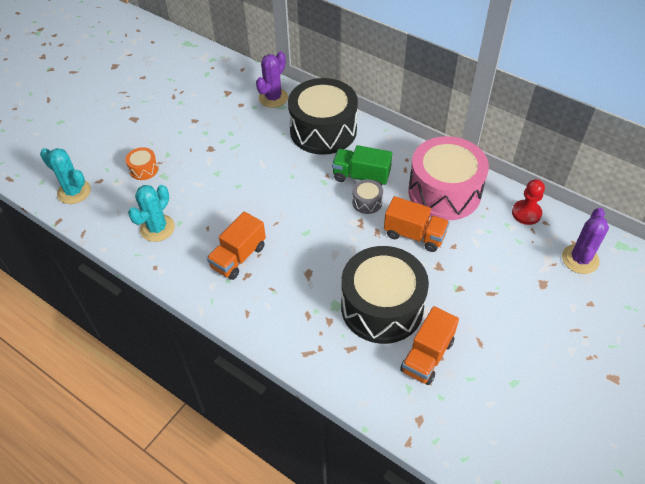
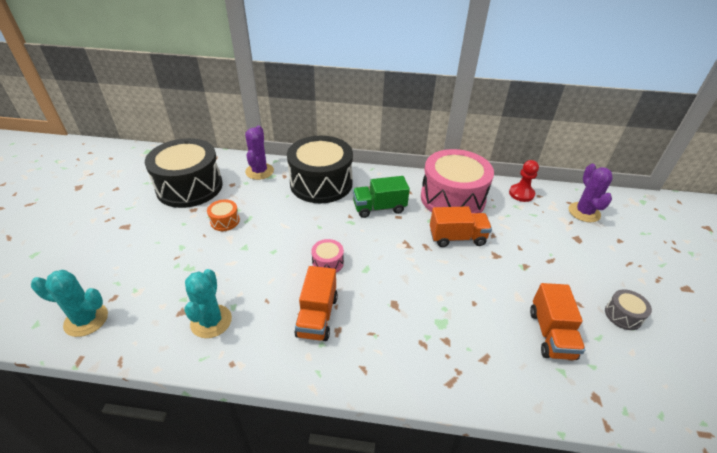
camera: 30 degrees left, 10 degrees down
orange drum [125,147,159,180] -> orange drum moved to [207,199,240,231]
black drum [341,246,429,344] -> black drum moved to [145,138,223,208]
grey drum [352,179,383,214] -> grey drum moved to [605,289,652,330]
none -> pink drum [311,239,344,273]

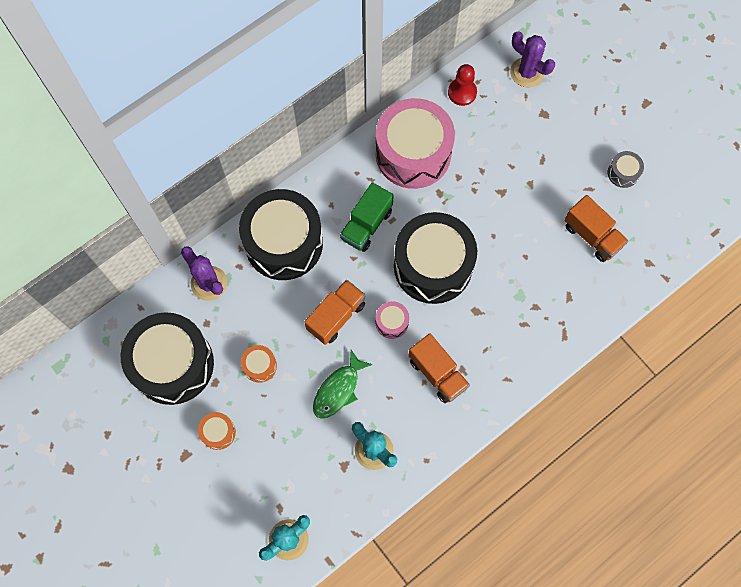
camera: 45 degrees left, 30 degrees up
orange truck [430,206,492,247] -> orange truck moved to [304,280,366,345]
none -> orange drum [198,412,236,450]
none -> green fish [313,350,373,419]
none -> black drum [394,212,477,304]

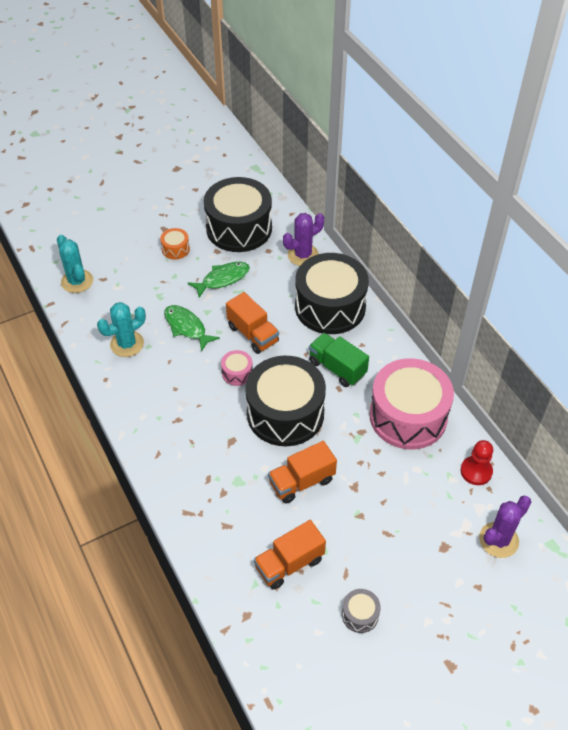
camera: 100 degrees right, 20 degrees down
orange drum [241,345,277,383] -> green fish [188,262,250,298]
orange truck [408,333,470,403] -> orange truck moved to [268,441,337,503]

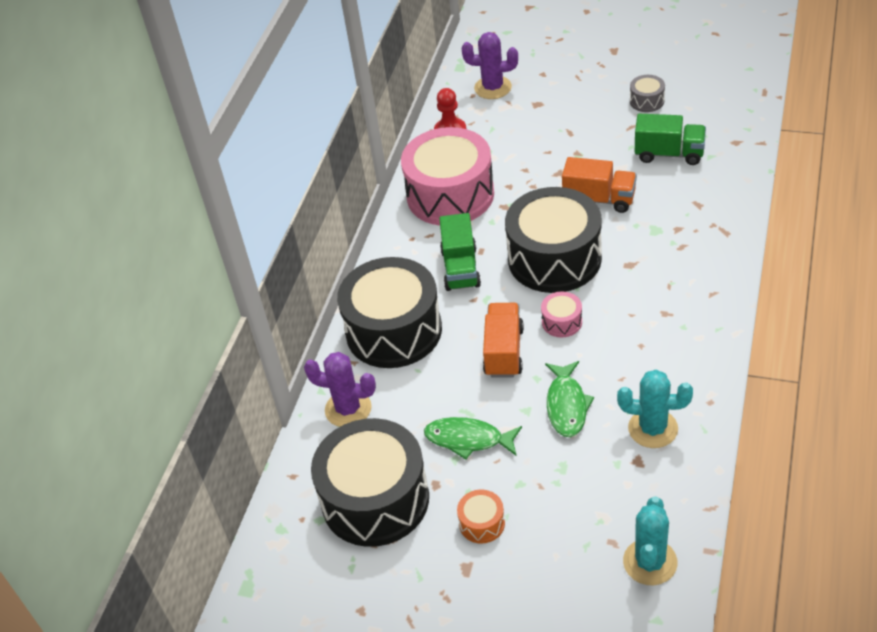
camera: 130 degrees left, 5 degrees down
orange truck [254,520,326,589] -> green truck [635,114,706,165]

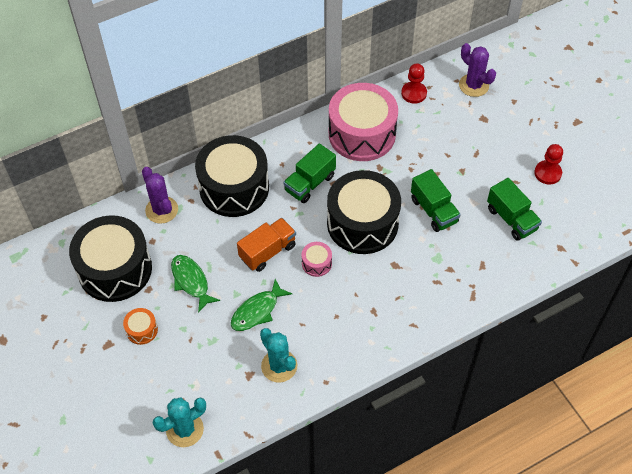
camera: 40 degrees right, 10 degrees up
orange truck [562,157,637,213] -> green truck [411,169,461,232]
grey drum [630,75,665,112] -> red pawn [534,144,563,184]

